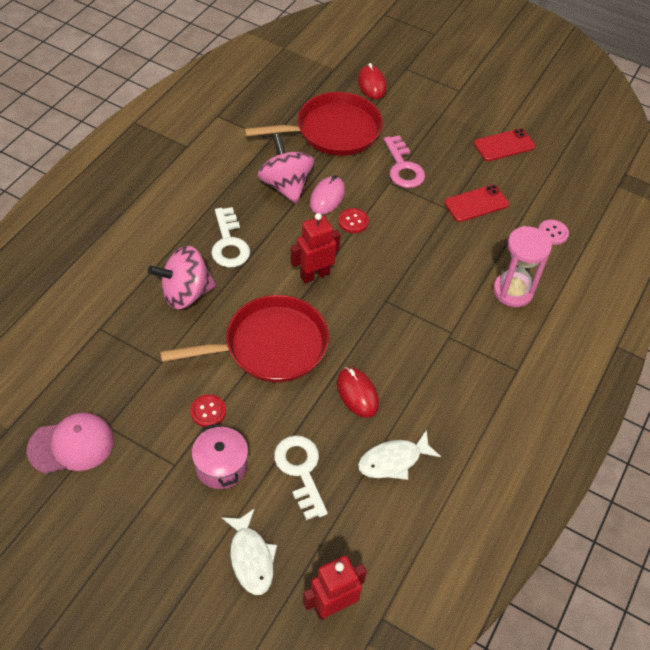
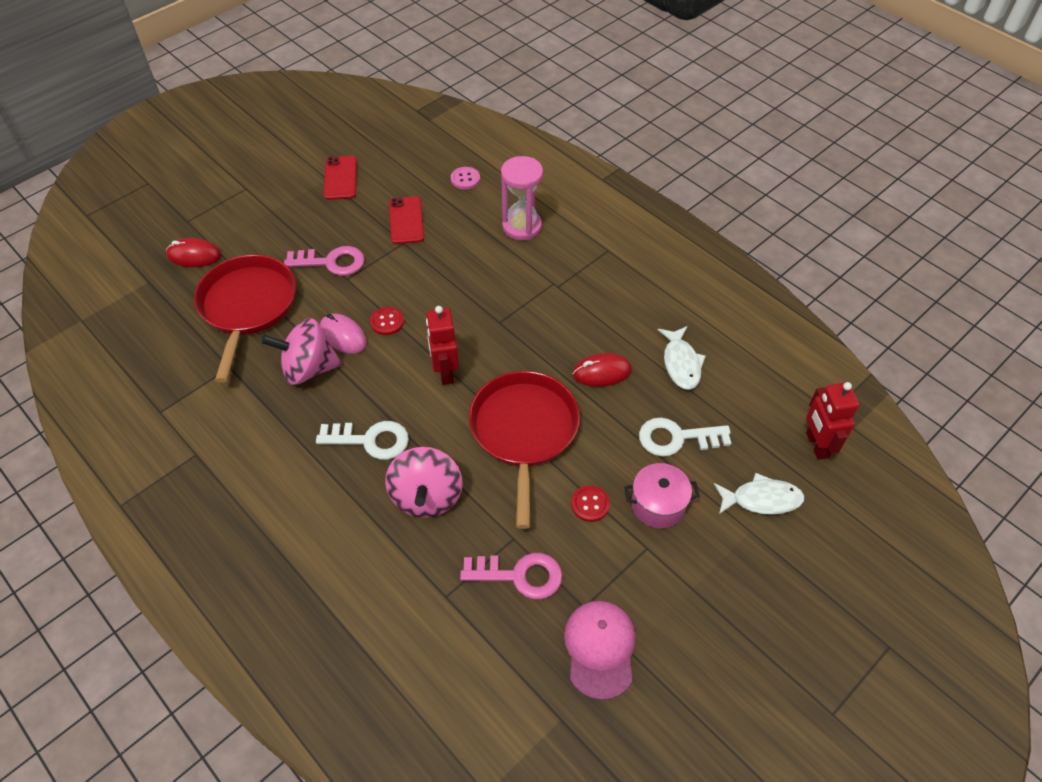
camera: 70 degrees left, 0 degrees up
none -> pink key [460,553,562,599]

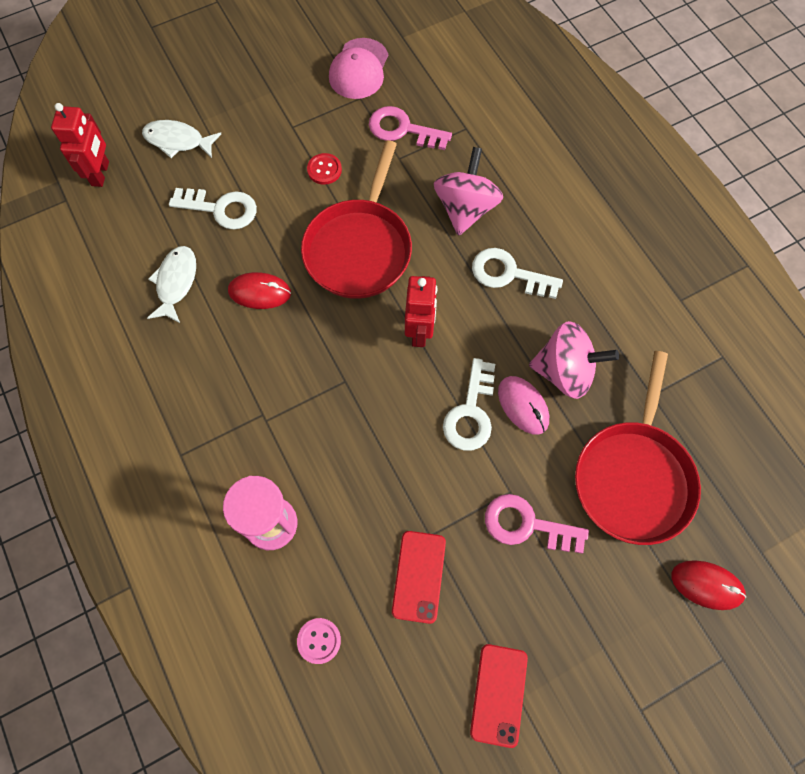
camera: 165 degrees left, 15 degrees up
red button [370,307,404,335] -> white key [443,358,495,451]
pink pot [624,463,699,528] -> none

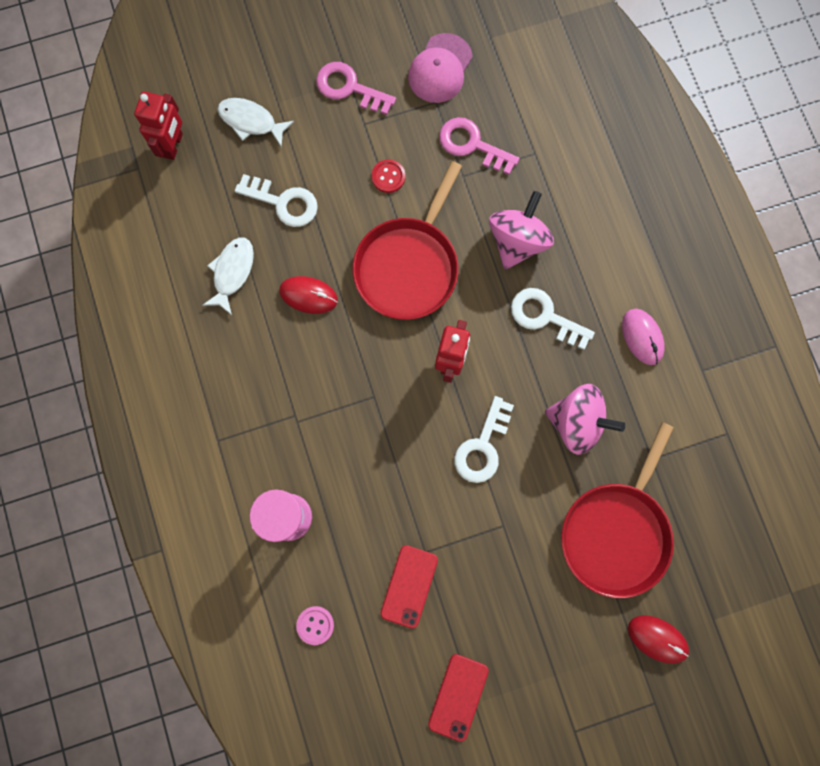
camera: 10 degrees right, 10 degrees up
pink key [485,494,589,554] -> pink key moved to [316,62,396,115]
pink mouse [498,376,549,435] -> pink mouse moved to [622,309,665,365]

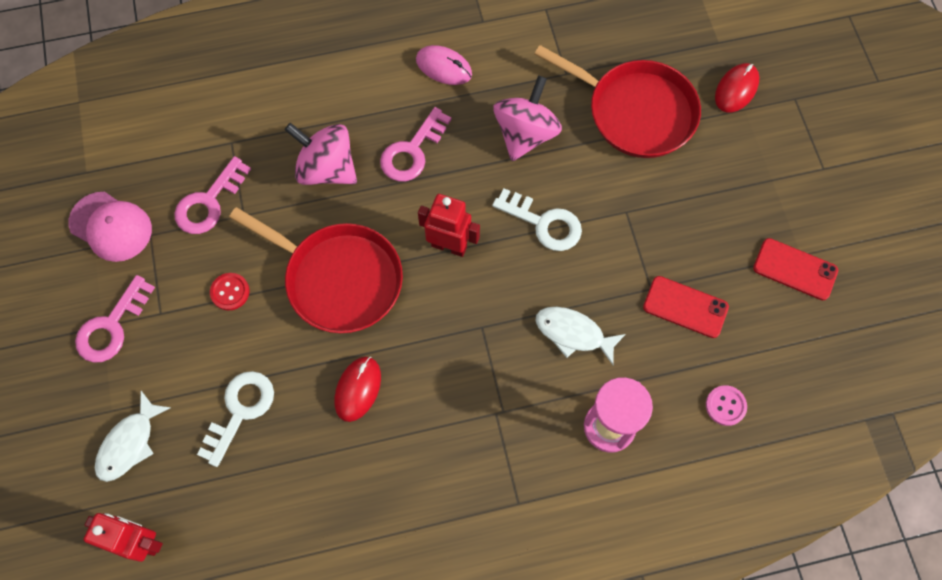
camera: 85 degrees left, 10 degrees down
white fish [202,237,254,315] -> white fish moved to [535,307,626,365]
white key [511,288,595,350] -> pink key [380,107,452,181]
pink mouse [622,309,665,365] -> pink mouse turned 45 degrees clockwise [416,45,472,85]

